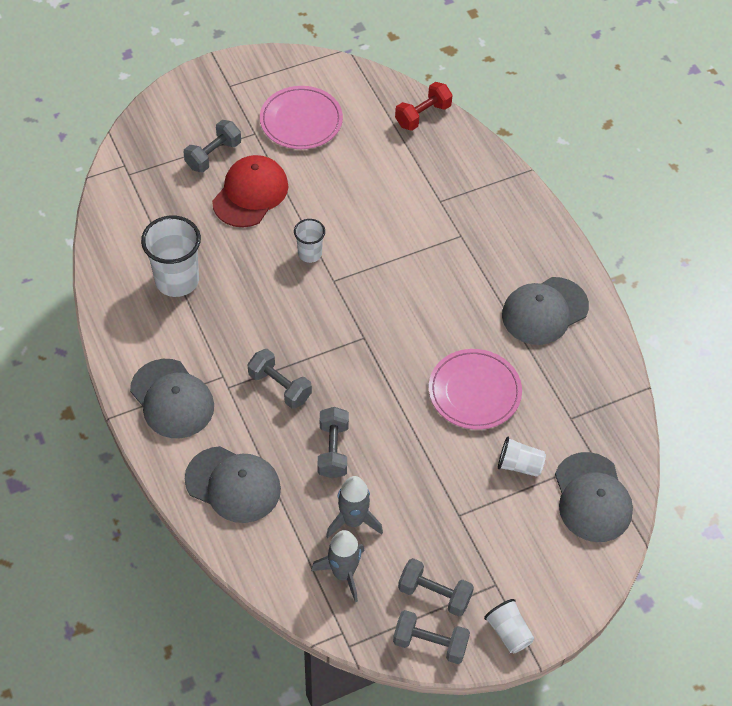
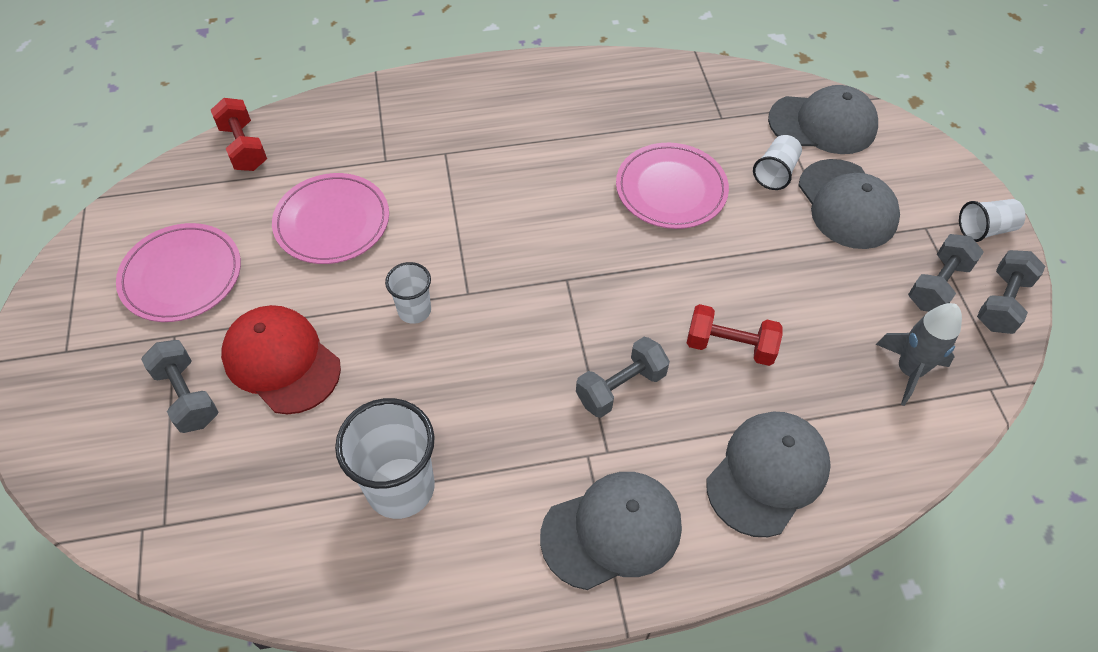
camera: 75 degrees left, 0 degrees up
grey dumbbell [317,407,349,479] -> red dumbbell [687,304,783,366]
grey rocket [326,476,383,538] -> none
grey cap [502,277,589,345] -> grey cap moved to [798,159,900,249]
none -> pink plate [272,173,389,264]

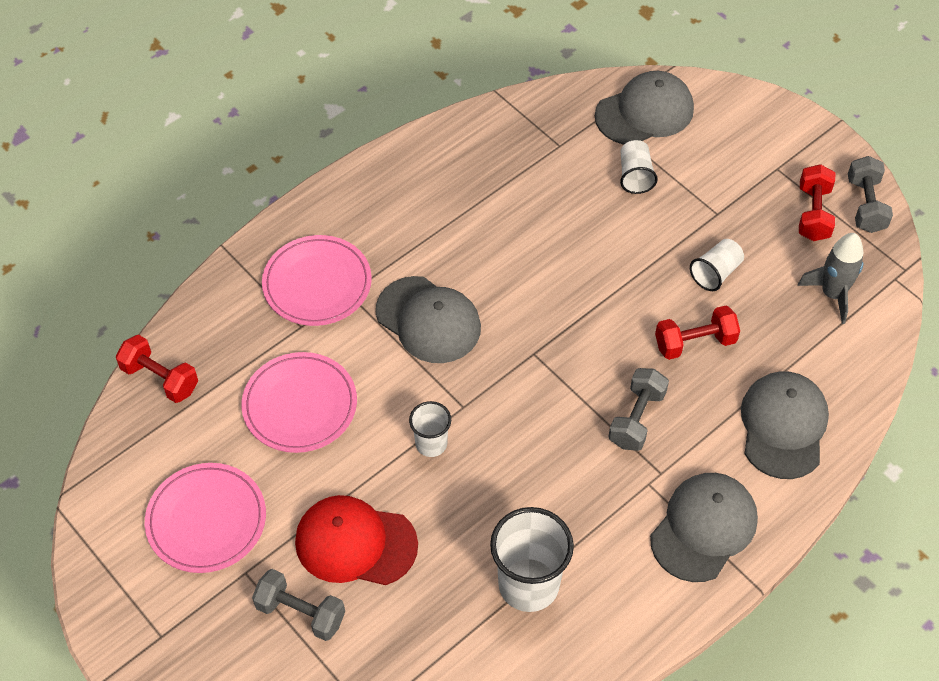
camera: 30 degrees left, 0 degrees up
pink plate [616,143,729,229] -> pink plate moved to [262,235,372,326]
grey cap [798,159,900,249] -> grey cap moved to [376,276,481,363]
grey dumbbell [908,234,984,312] -> red dumbbell [799,164,835,241]
white cup [959,199,1026,242] -> white cup moved to [690,239,744,291]

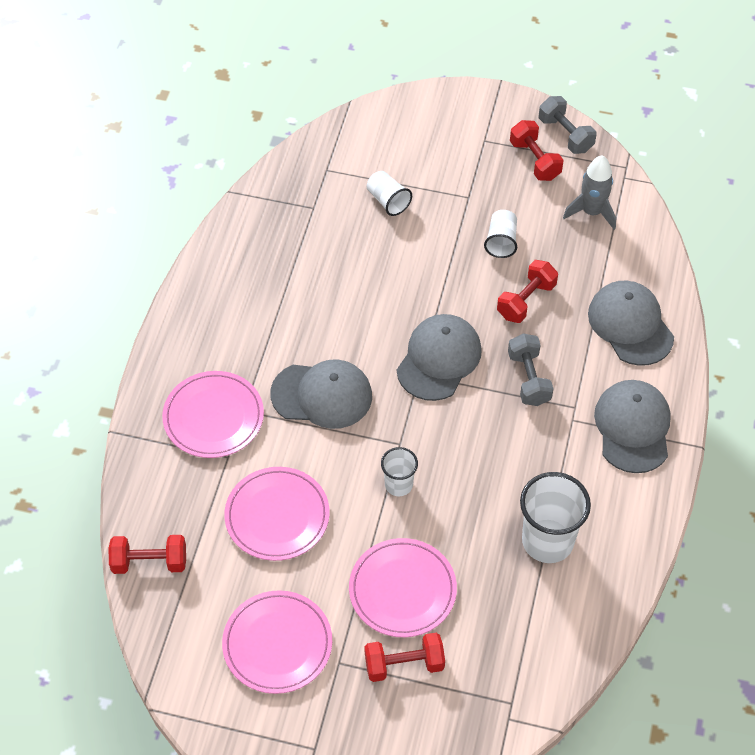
camera: 35 degrees left, 0 degrees up
grey dumbbell [252,569,345,641] -> red dumbbell [365,633,445,682]
red cap [295,495,418,585] -> pink plate [349,538,457,637]
grey cap [595,71,694,145] -> grey cap moved to [397,314,482,401]

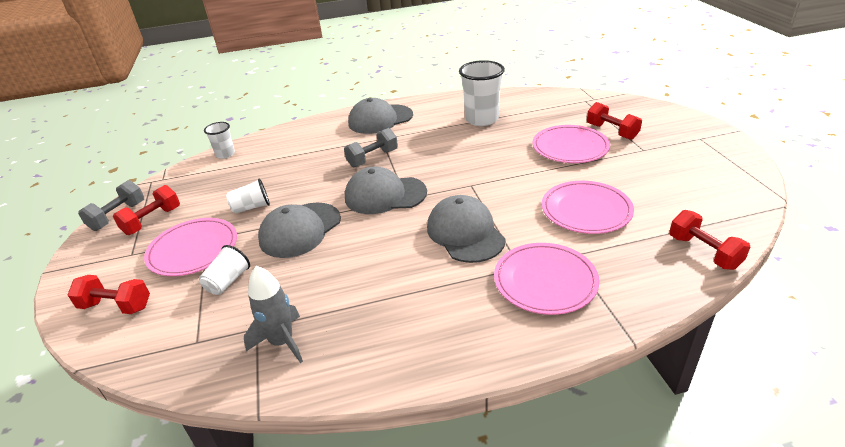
camera: 115 degrees left, 20 degrees down
pink plate [222,590,332,694] -> pink plate moved to [144,218,237,276]
white cup [381,447,418,496] -> white cup moved to [204,122,235,159]
red dumbbell [497,260,558,323] -> red dumbbell moved to [68,275,150,314]
grey rocket [563,155,616,230] -> grey rocket moved to [244,266,303,363]
grey cap [588,281,674,366] -> grey cap moved to [258,203,341,258]

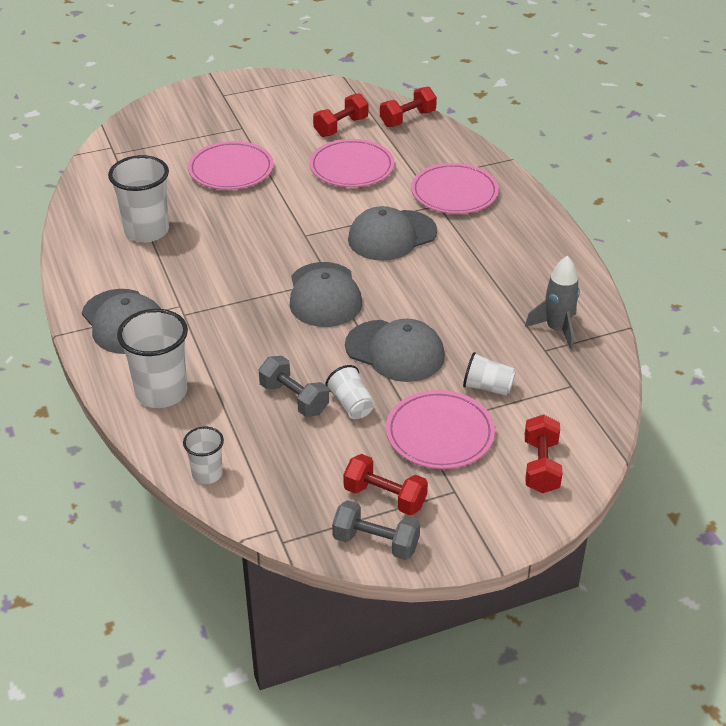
camera: 100 degrees left, 5 degrees up
grey dumbbell [344,128,398,167] -> grey dumbbell moved to [259,356,329,417]
red dumbbell [587,102,642,140] -> red dumbbell moved to [313,93,368,137]
none -> white cup [117,309,188,408]

